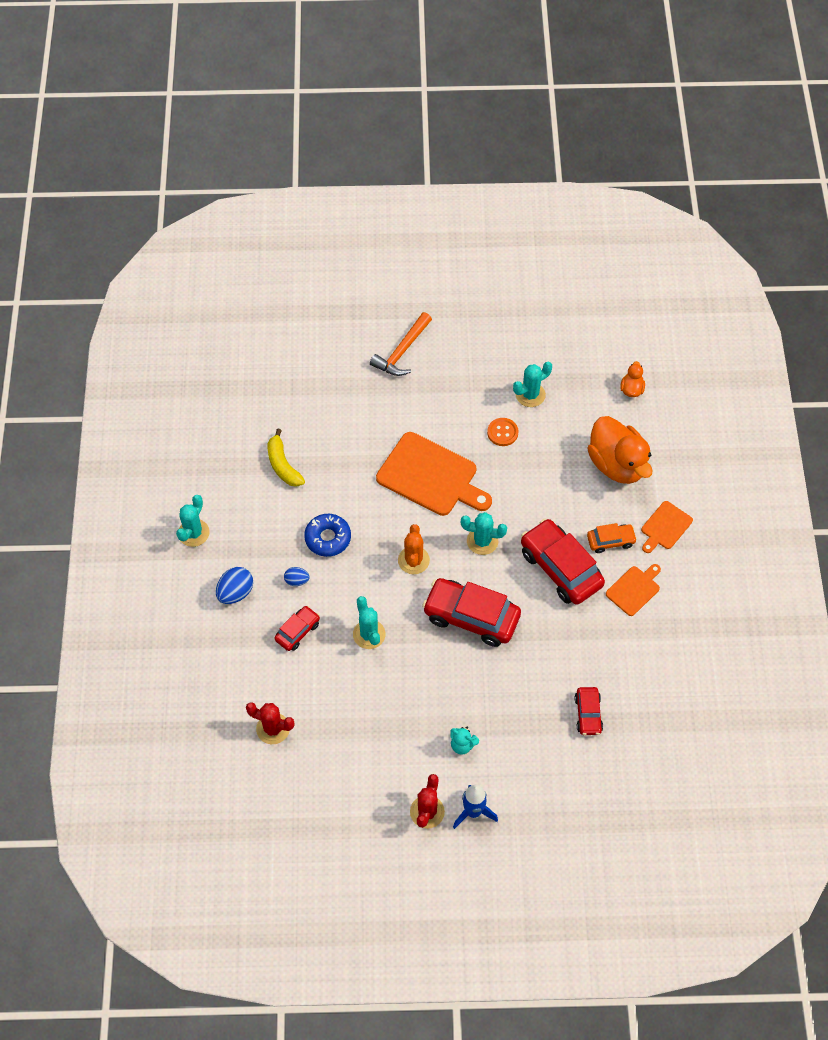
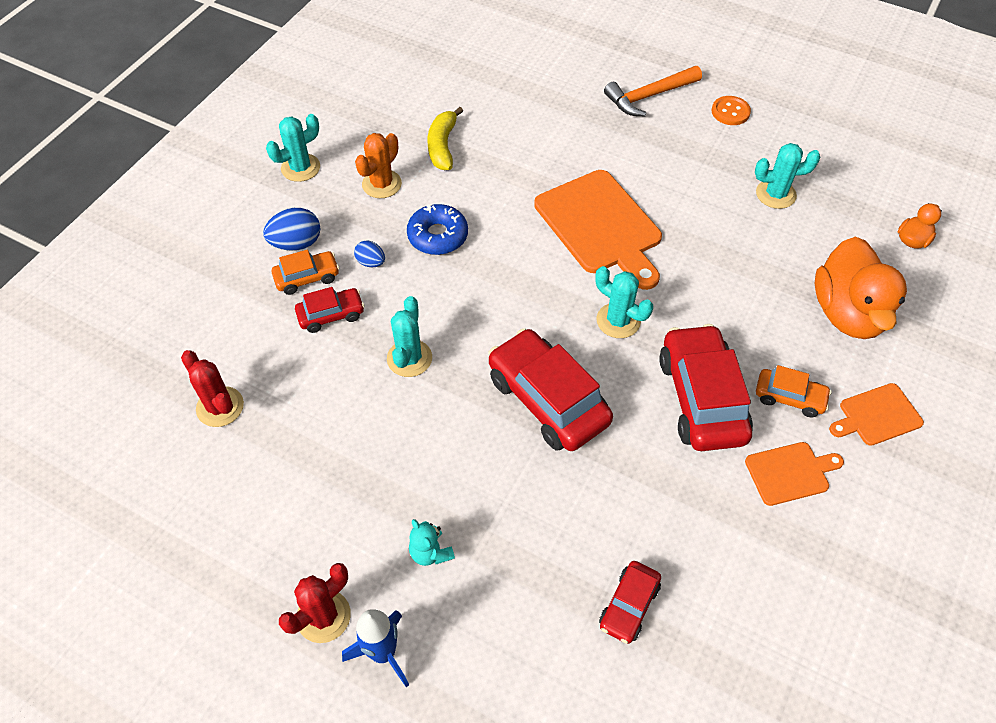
camera: 30 degrees right, 5 degrees down
orange cactus [398,524,430,574] -> orange cactus moved to [355,133,402,198]
orange button [487,418,519,446] -> orange button moved to [712,96,751,125]
none -> orange car [272,250,339,295]

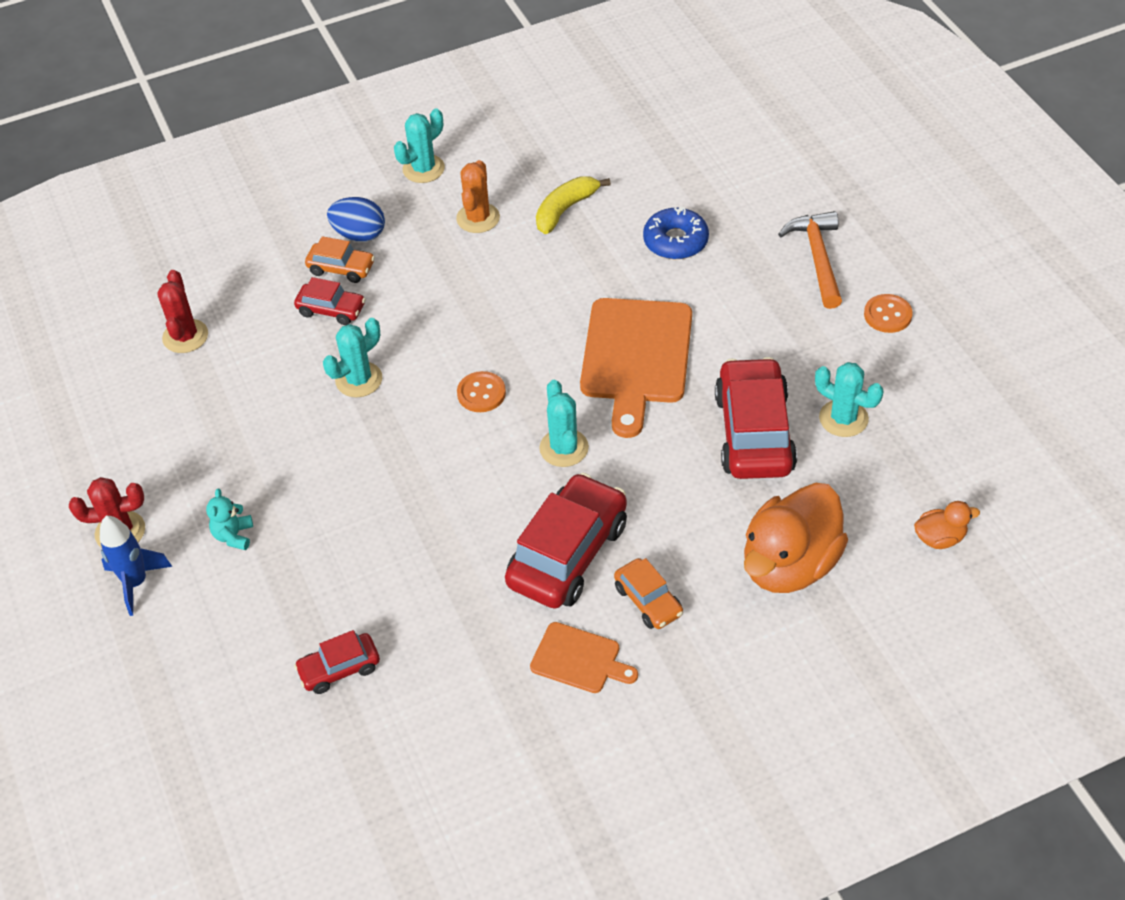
camera: 40 degrees right, 5 degrees down
turquoise cactus [266,114,320,182] -> turquoise cactus turned 45 degrees counterclockwise [394,108,445,183]
blue egg [354,241,385,267] -> none
orange cactus [355,133,402,198] -> orange cactus turned 60 degrees counterclockwise [456,160,500,233]
blue donut [407,204,468,255] -> blue donut moved to [643,207,709,259]
red car [488,328,613,451] -> red car moved to [715,357,797,479]
orange hammer [604,66,702,116] -> orange hammer turned 75 degrees clockwise [778,211,842,309]
orange cutting board [829,383,924,446] -> none
none -> orange button [457,371,506,412]

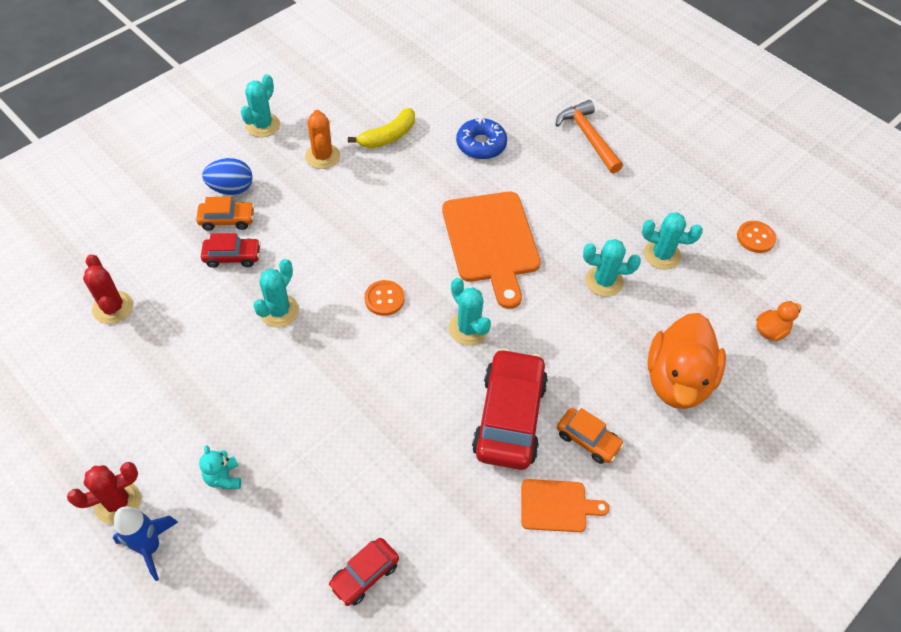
camera: 25 degrees left, 5 degrees up
yellow banana [536,176,611,234] -> yellow banana turned 150 degrees counterclockwise [348,108,415,148]
red car [715,357,797,479] -> turquoise cactus [583,239,641,297]
orange button [864,294,913,333] -> orange button moved to [737,221,776,253]

